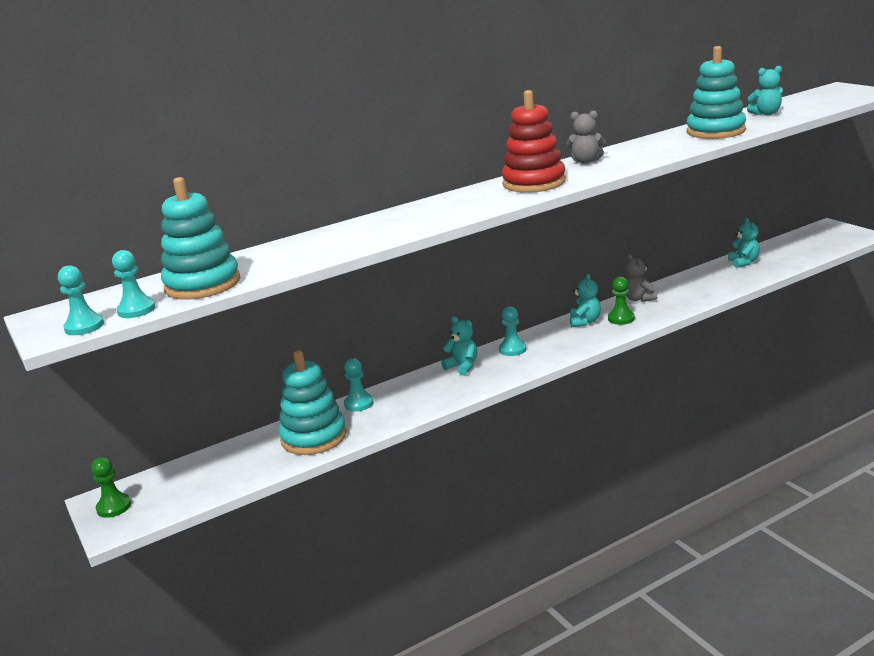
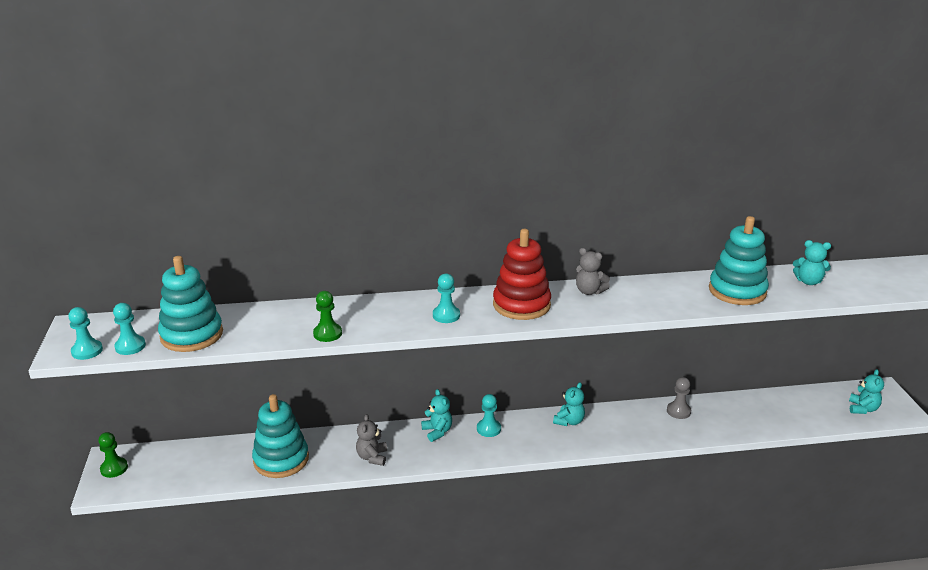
camera: 20 degrees right, 5 degrees up
turquoise pawn [344,358,374,411] -> turquoise pawn moved to [433,274,460,323]
green pawn [608,277,635,325] -> green pawn moved to [313,291,342,342]
grey teddy bear [625,254,657,302] -> grey teddy bear moved to [356,414,387,466]
turquoise teddy bear [728,218,760,268] -> turquoise teddy bear moved to [849,369,884,414]
none -> grey pawn [667,377,691,419]

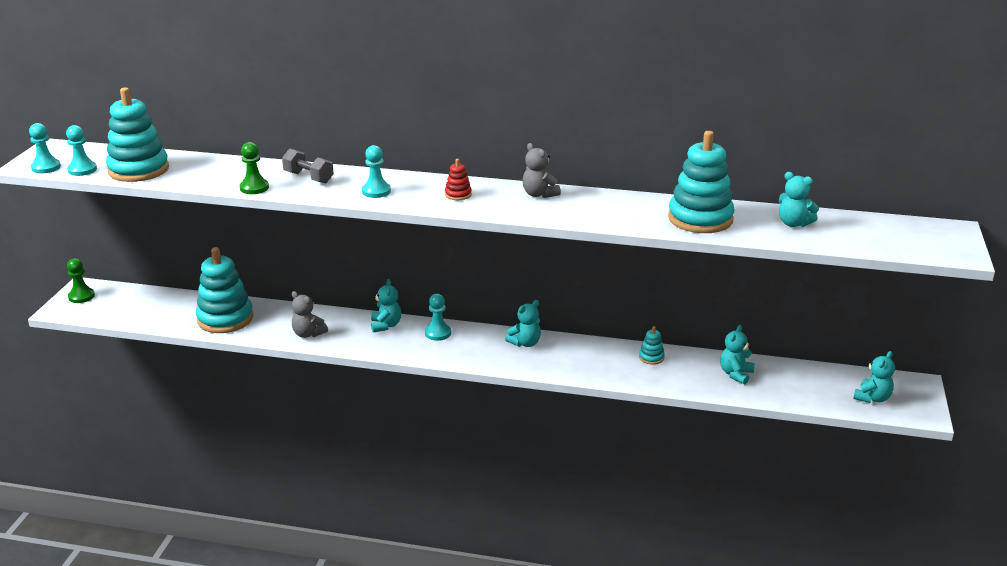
camera: 20 degrees right, 0 degrees up
grey teddy bear [356,414,387,466] -> grey teddy bear turned 75 degrees counterclockwise [292,291,328,338]
red stacking toy [493,229,551,320] -> red stacking toy [445,159,472,200], size x0.43
grey pawn [667,377,691,419] -> turquoise stacking toy [639,326,665,365]
none -> grey dumbbell [282,149,334,184]
none -> turquoise teddy bear [720,325,755,385]

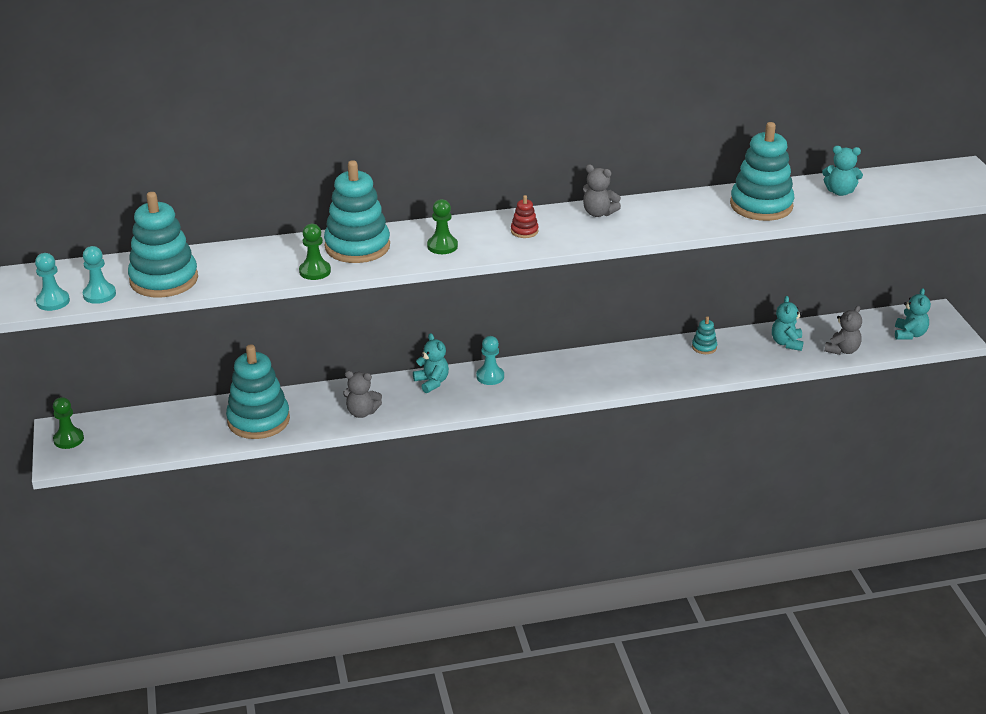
camera: 25 degrees left, 5 degrees up
grey dumbbell [282,149,334,184] -> turquoise stacking toy [324,160,390,263]
turquoise pawn [362,145,391,198] -> green pawn [427,199,458,254]
turquoise teddy bear [505,300,541,347] -> none
none -> grey teddy bear [824,305,862,355]

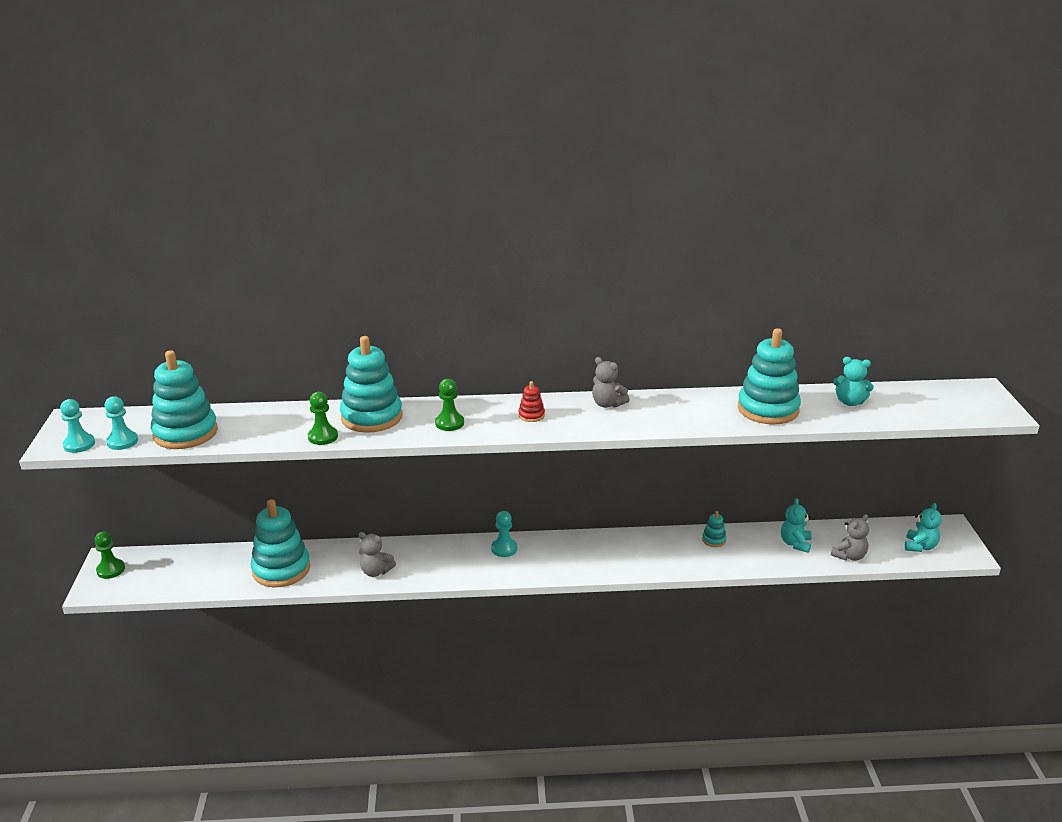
camera: 10 degrees right, 5 degrees down
turquoise teddy bear [413,333,449,393] -> none

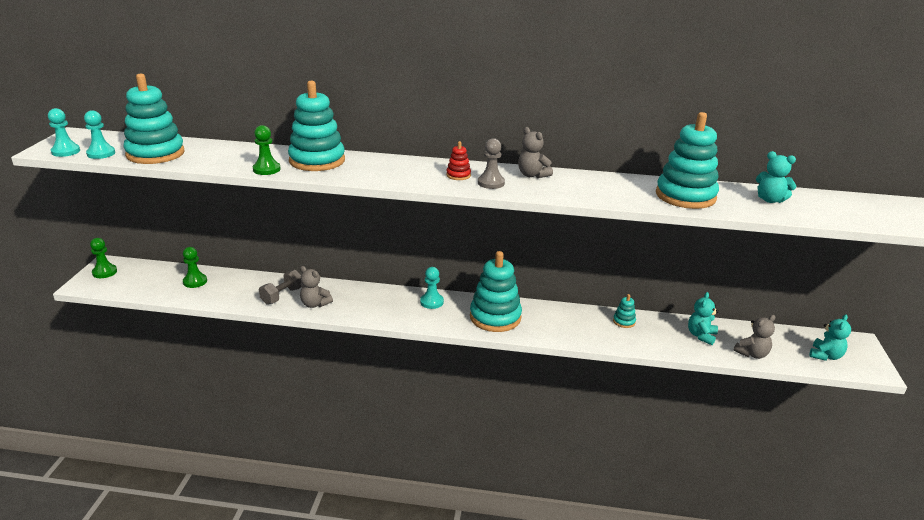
camera: 10 degrees right, 0 degrees up
turquoise stacking toy [250,499,311,587] -> turquoise stacking toy moved to [470,251,522,332]
green pawn [435,379,464,431] -> green pawn moved to [183,247,207,288]
none -> grey dumbbell [259,270,301,305]
none -> grey pawn [478,138,505,189]

